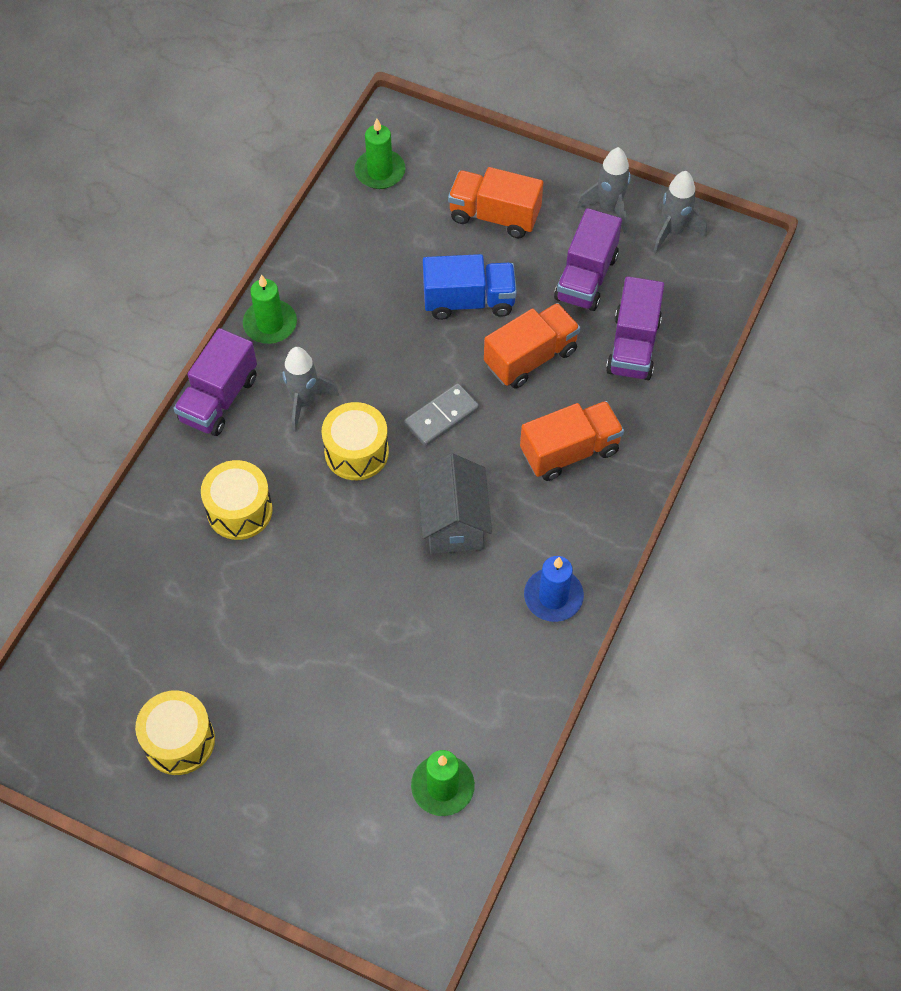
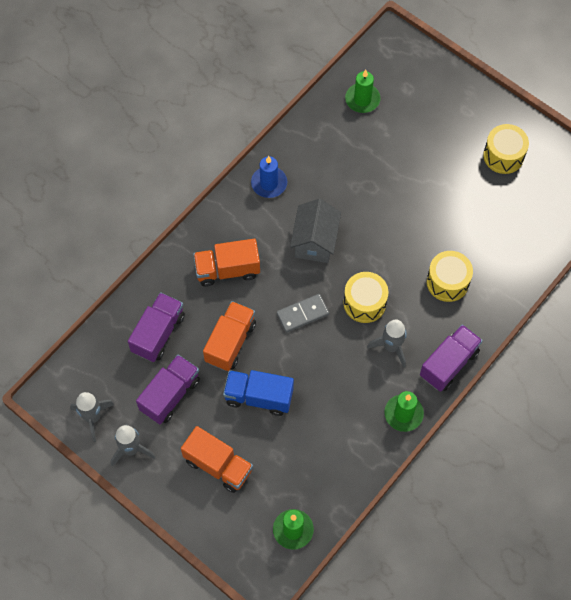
camera: 165 degrees left, 5 degrees up
orange truck [484,303,580,389] -> orange truck turned 135 degrees clockwise [203,301,256,371]

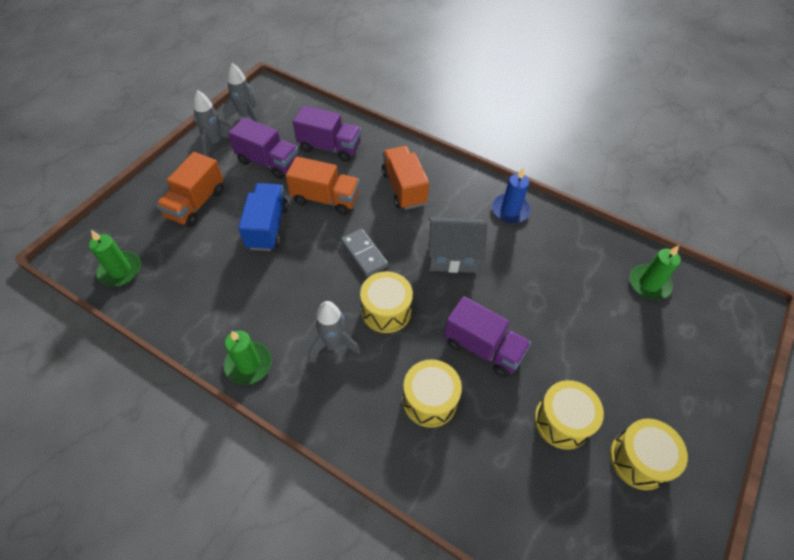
camera: 80 degrees right, 10 degrees down
purple truck [420,324,483,392] -> purple truck moved to [444,296,531,378]
none -> yellow drum [534,380,604,450]

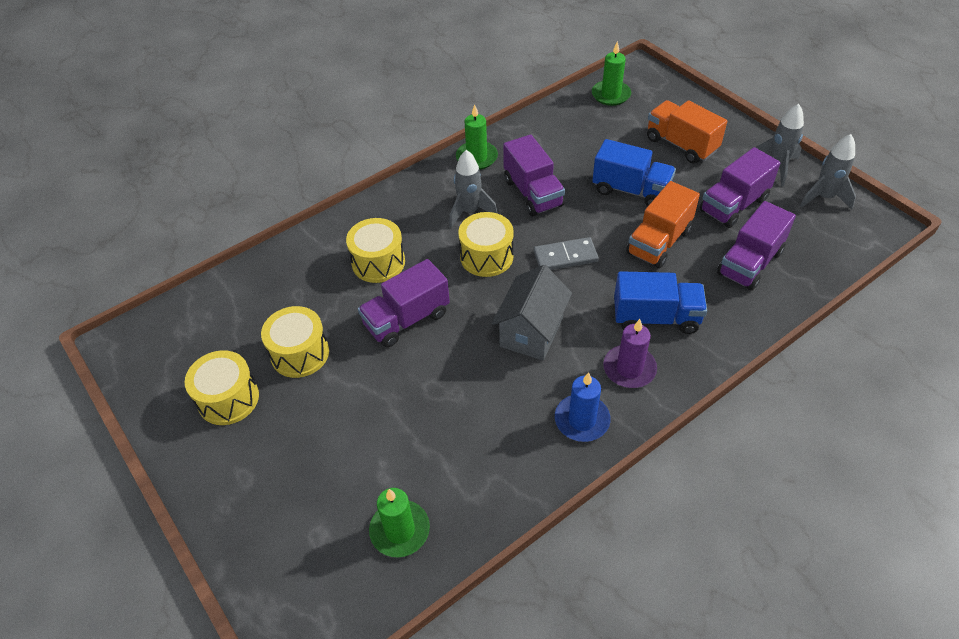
camera: 115 degrees right, 5 degrees down
orange truck [382,146,429,210] -> blue truck [614,271,707,334]
none -> purple truck [503,134,565,216]
none -> purple candle [603,319,657,388]

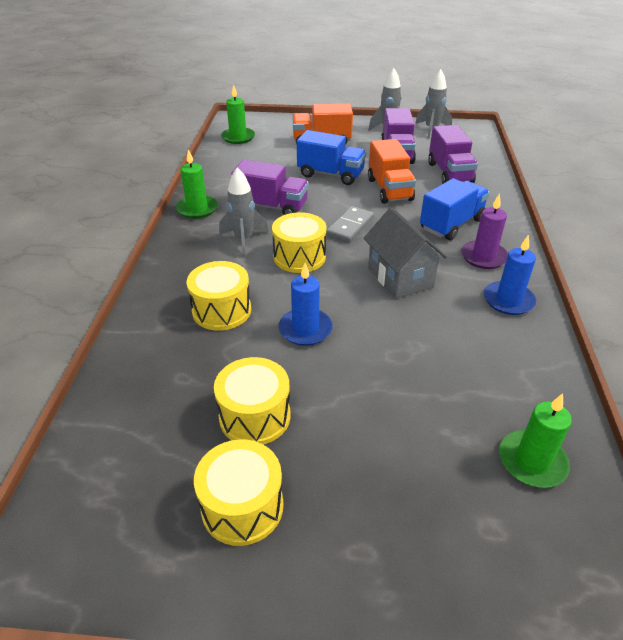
camera: 50 degrees left, 10 degrees down
purple truck [358,259,450,348] -> blue candle [279,263,333,346]
blue truck [592,139,676,206] -> blue truck turned 45 degrees clockwise [297,130,366,185]

